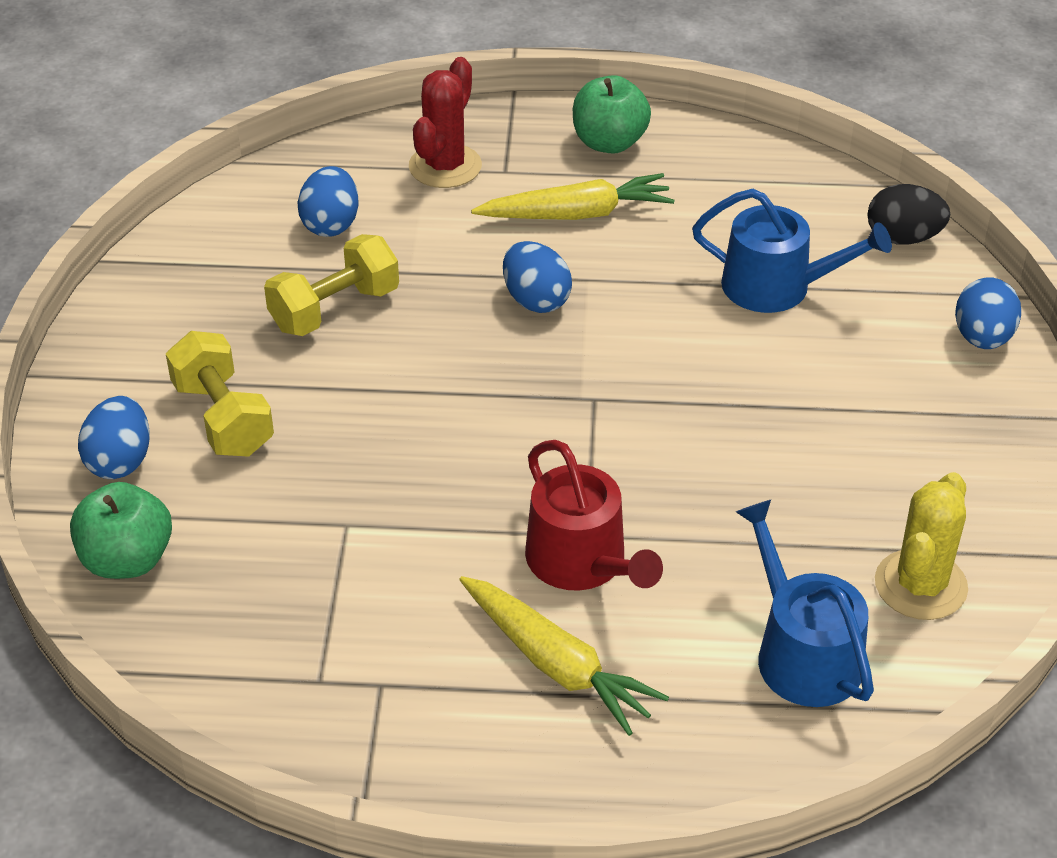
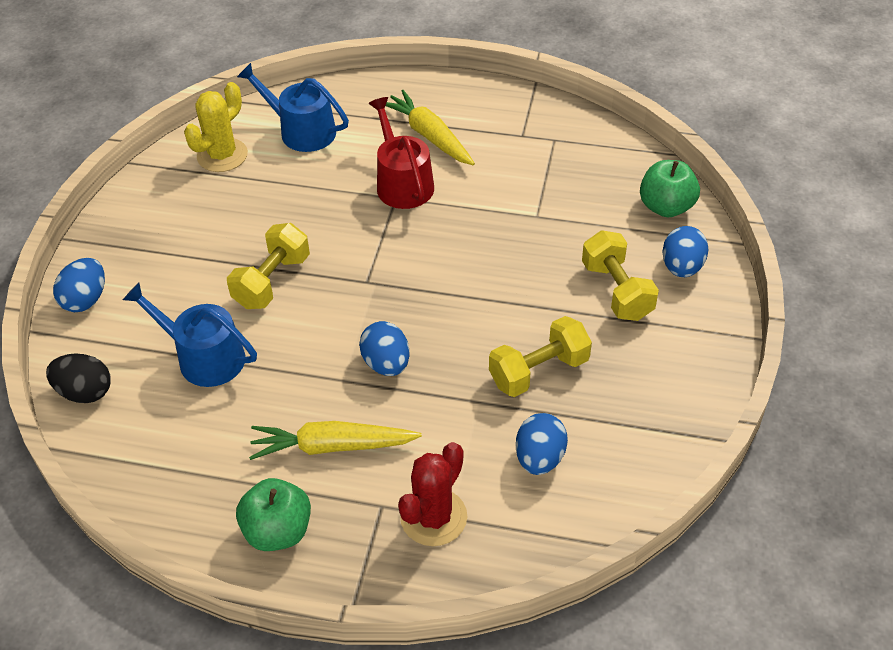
camera: 170 degrees left, 5 degrees up
blue watering can [736,500,874,707] -> blue watering can turned 135 degrees clockwise [237,63,349,152]
none -> yellow dumbbell [227,223,310,309]

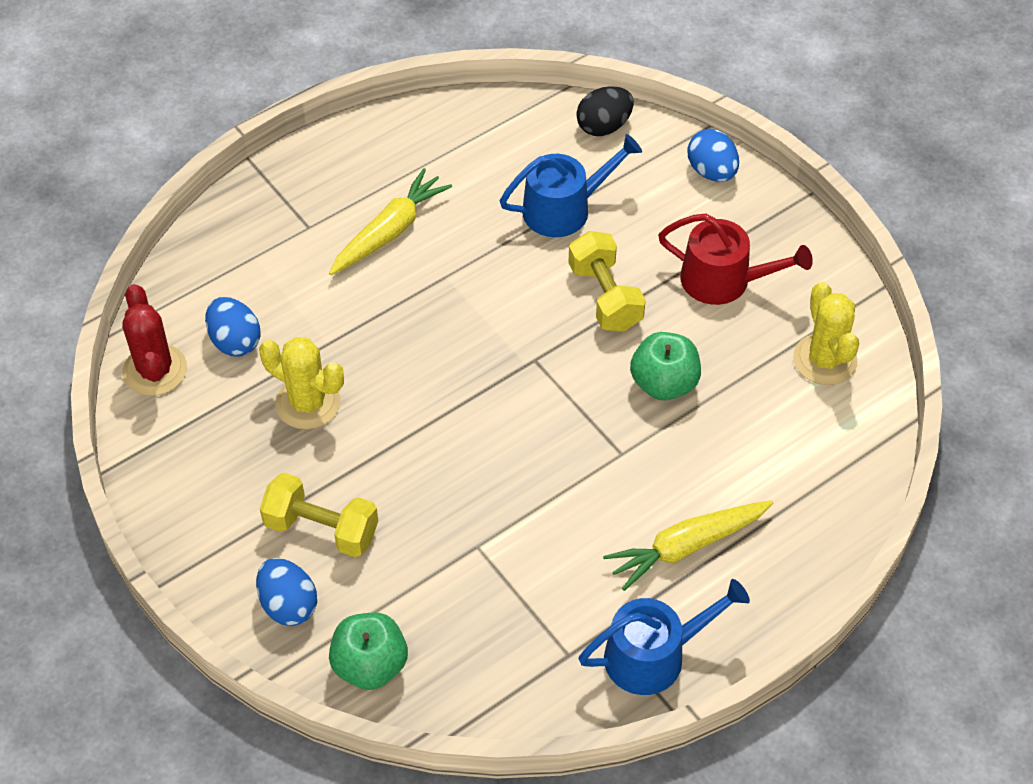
camera: 130 degrees right, 5 degrees up
green apple [236,478,311,551] -> green apple moved to [630,332,701,400]
blue watering can [237,63,349,152] -> blue watering can moved to [578,579,750,695]
blue egg [359,321,410,376] -> none
red watering can [368,97,434,209] -> red watering can moved to [658,213,813,305]
yellow carrot [386,90,475,165] -> yellow carrot turned 150 degrees clockwise [603,500,773,591]
red cactus [398,442,467,546] -> red cactus moved to [122,284,187,396]
yellow dumbbell [489,316,592,397] -> yellow cactus [259,337,344,429]

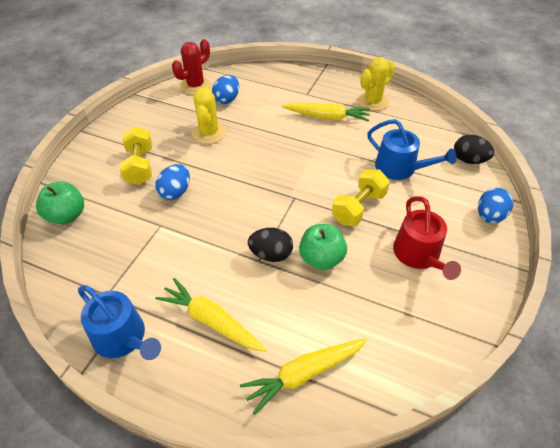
camera: 60 degrees right, 5 degrees down
blue egg [256,558,317,626] -> blue egg moved to [155,164,190,200]
yellow cactus [793,282,859,385] -> yellow cactus moved to [357,57,395,111]
none -> yellow carrot [240,338,367,415]
none -> black egg [248,228,293,262]

